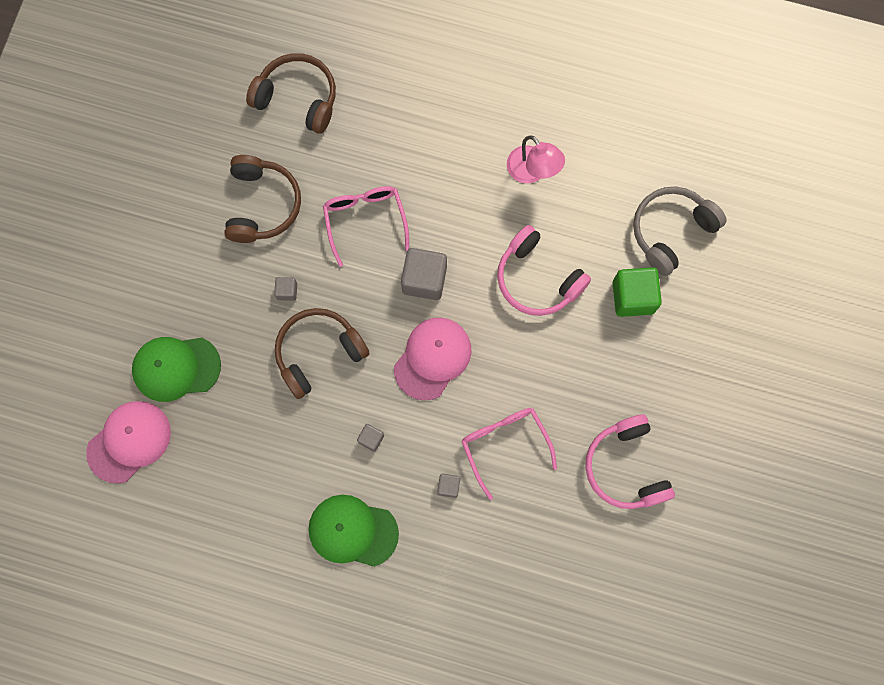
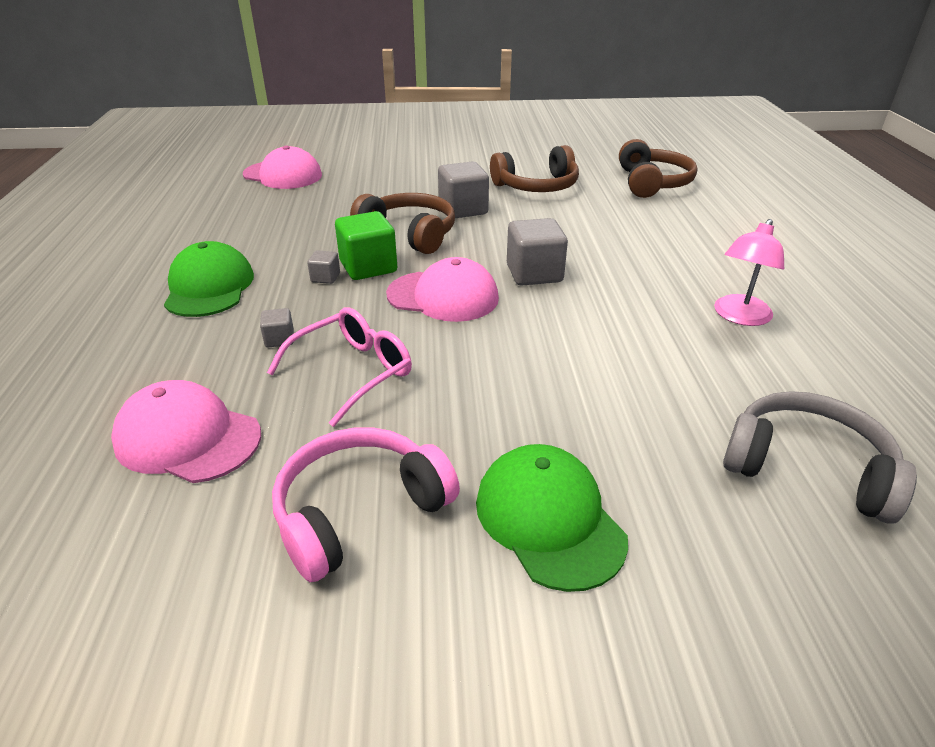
camera: 70 degrees right, 40 degrees down
green cap [132,337,221,402] -> green cap moved to [476,444,628,592]
grey cube [274,277,297,301] -> grey cube [438,161,489,218], size x2.02
pink glasses [323,186,409,267] -> none
pink headphones [497,225,591,316] -> none
green cube [613,267,662,317] -> green cube moved to [335,211,397,280]
none -> pink cap [111,380,261,483]

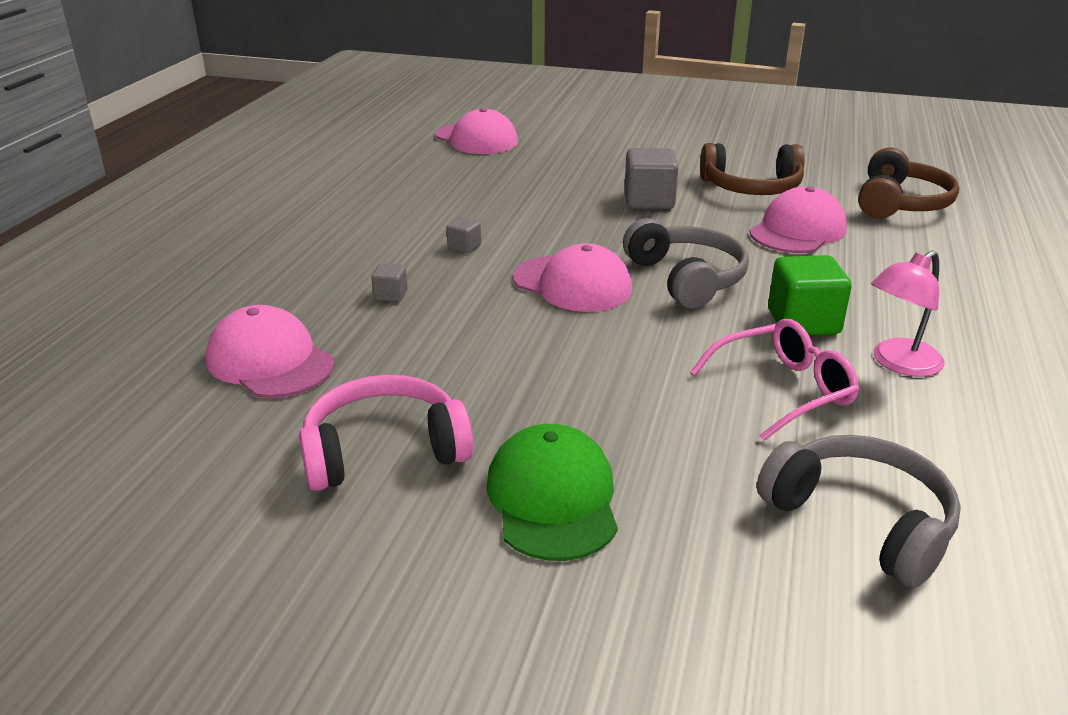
camera: 20 degrees right, 5 degrees down
green cap [164,241,254,317] -> none
pink glasses [267,307,412,427] -> pink glasses moved to [690,319,859,441]
green cube [335,211,397,280] -> green cube moved to [768,255,852,335]
brown headphones [350,193,455,254] -> none
grey cube [507,218,568,286] -> grey headphones [623,218,749,309]
none -> pink cap [749,187,847,253]

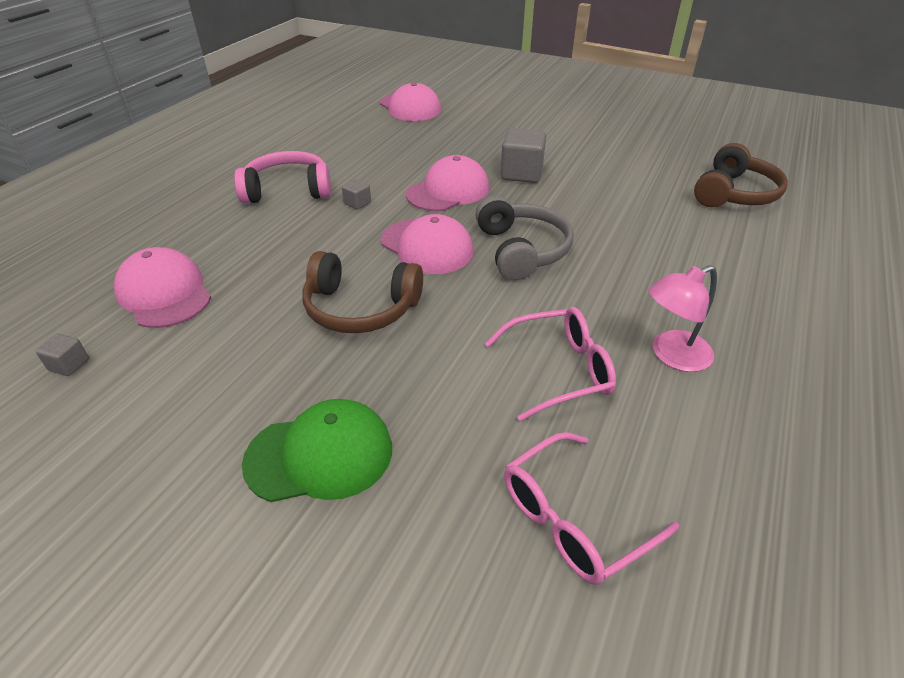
camera: 10 degrees right, 10 degrees up
pink headphones [299,375,473,491] -> pink headphones moved to [234,151,331,204]
grey cube [371,263,408,302] -> grey cube moved to [36,333,89,376]
green cap [487,424,618,561] -> green cap turned 75 degrees clockwise [242,399,392,502]
brown headphones [700,143,804,195] -> brown headphones moved to [302,251,423,333]
pink cap [749,187,847,253] -> pink cap moved to [406,155,489,211]
grey headphones [757,435,961,588] -> pink glasses [504,432,679,585]
green cube [768,255,852,335] -> none

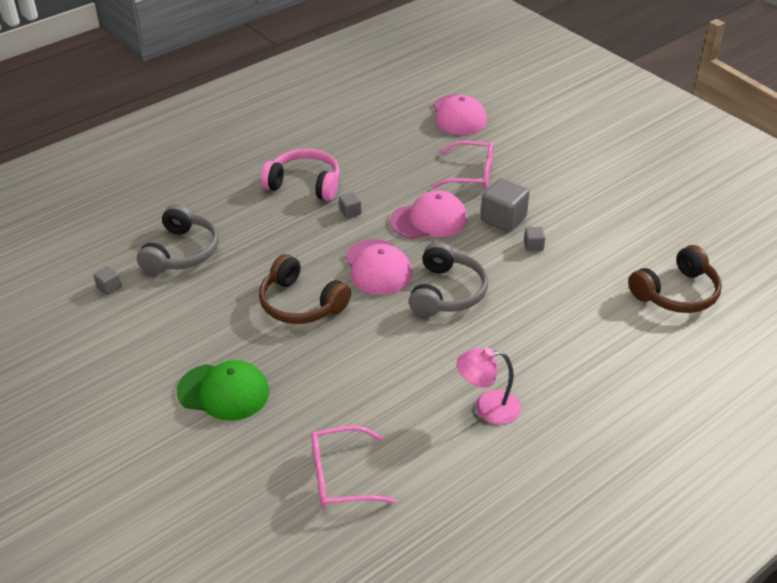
camera: 25 degrees right, 0 degrees up
pink cap [114,247,211,328] -> grey headphones [137,204,219,274]
pink glasses [485,307,616,421] -> pink glasses moved to [432,141,494,189]
none -> grey cube [524,227,545,251]

